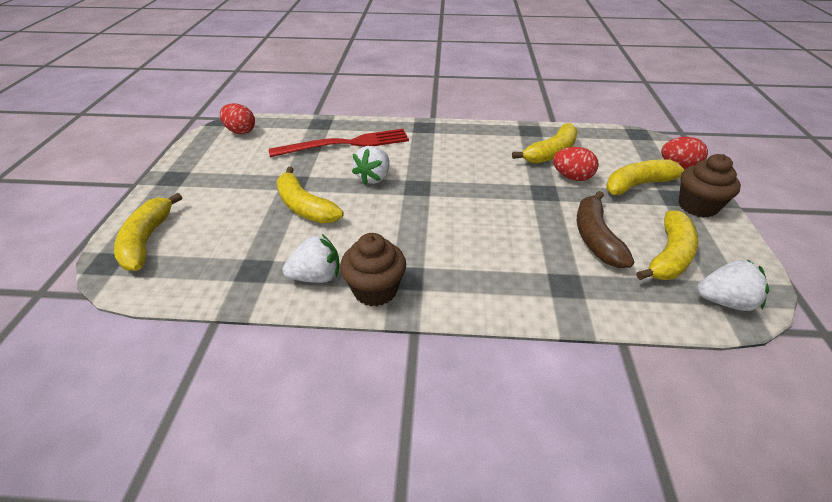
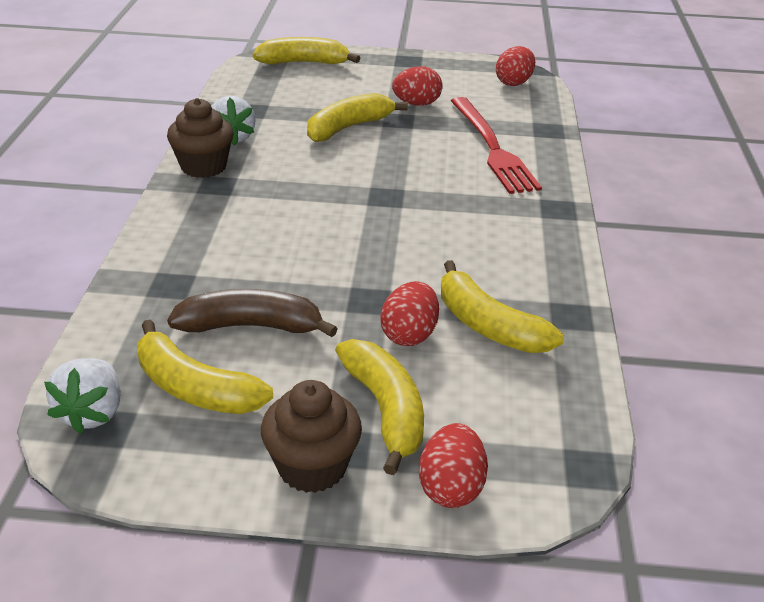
camera: 90 degrees right, 5 degrees down
white strawberry [352,146,390,185] -> none
none -> red egg [392,67,443,106]

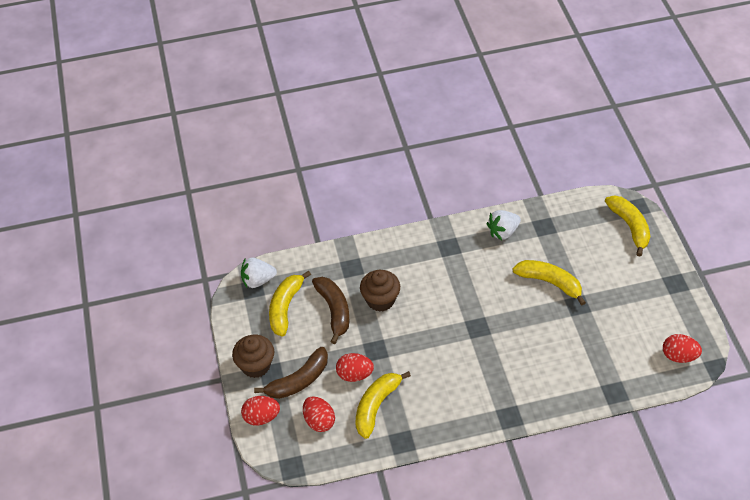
camera: 75 degrees right, 15 degrees up
brown cupcake [167,98,234,178] -> brown cupcake moved to [360,270,400,312]
yellow banana [335,339,424,475] -> brown banana [254,347,328,399]
red egg [392,67,443,106] -> red egg moved to [303,396,335,432]
red fork [451,97,542,194] -> none

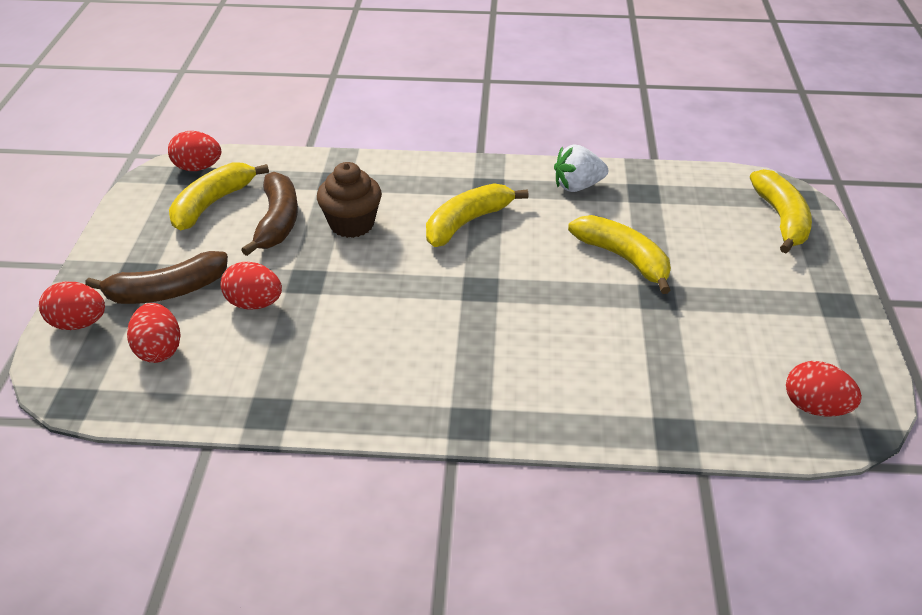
camera: 15 degrees right, 10 degrees down
brown cupcake [232,335,274,378] -> none
white strawberry [241,258,277,288] -> red egg [168,131,221,171]
yellow banana [355,371,411,439] -> yellow banana moved to [426,183,529,247]

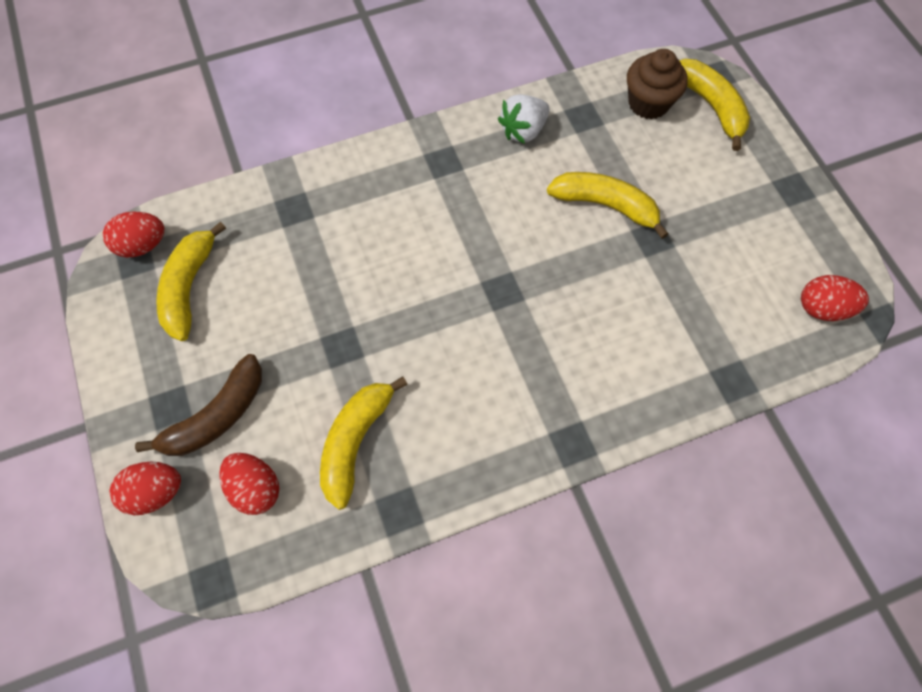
camera: 25 degrees left, 25 degrees up
red egg [221,261,282,309] -> none
brown banana [241,172,298,256] -> none
brown cupcake [317,162,382,238] -> brown cupcake moved to [627,49,688,119]
yellow banana [426,183,529,247] -> yellow banana moved to [320,376,408,510]

